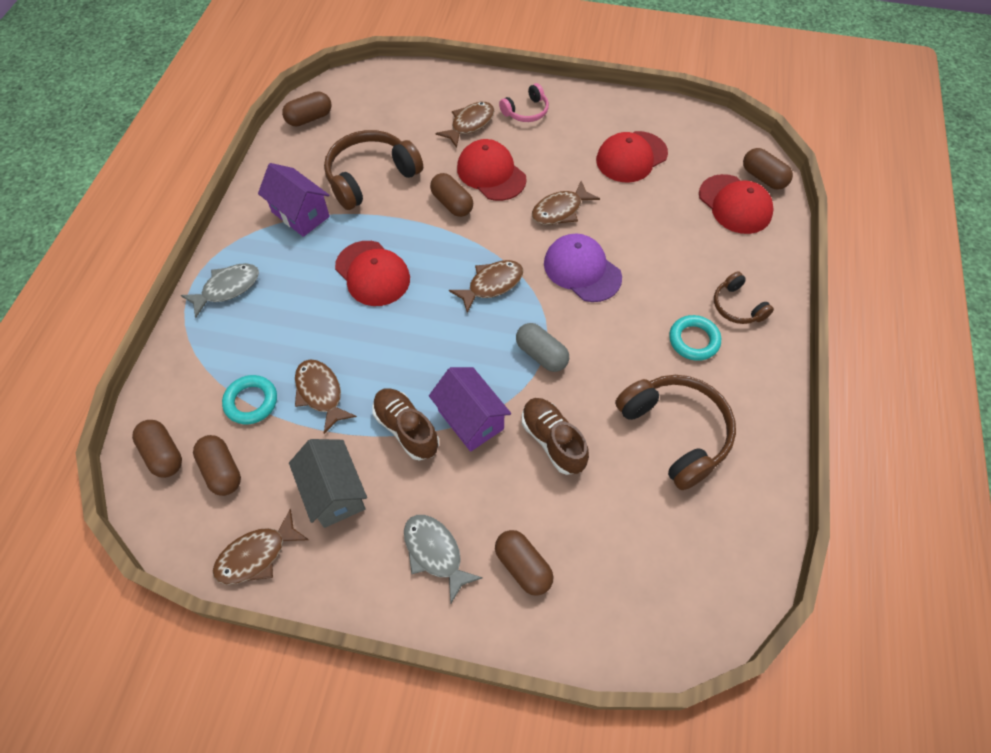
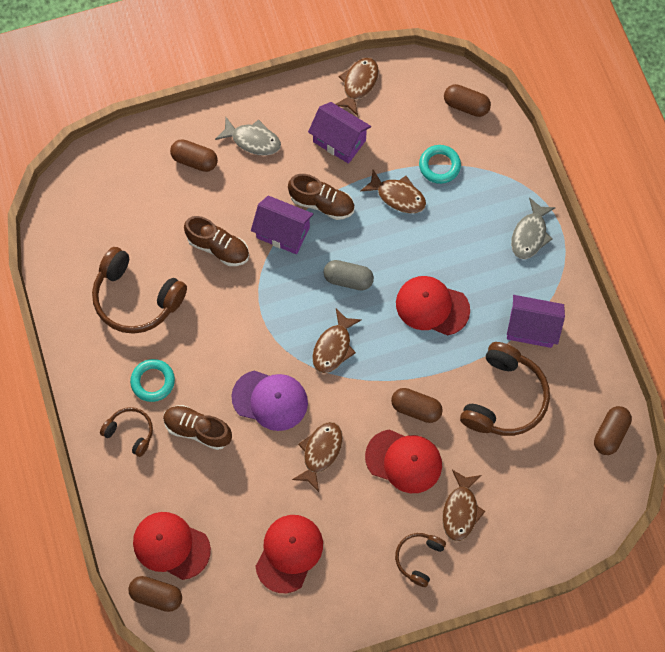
camera: 150 degrees right, 10 degrees up
brown capsule [193,435,241,496] -> none
grey house [289,439,367,528] -> purple house [308,102,371,164]
pink headphones [499,83,549,122] -> brown headphones [395,533,446,587]
grey capsule [516,323,569,372] -> grey capsule moved to [323,260,374,291]
none -> brown shoe [163,405,232,450]

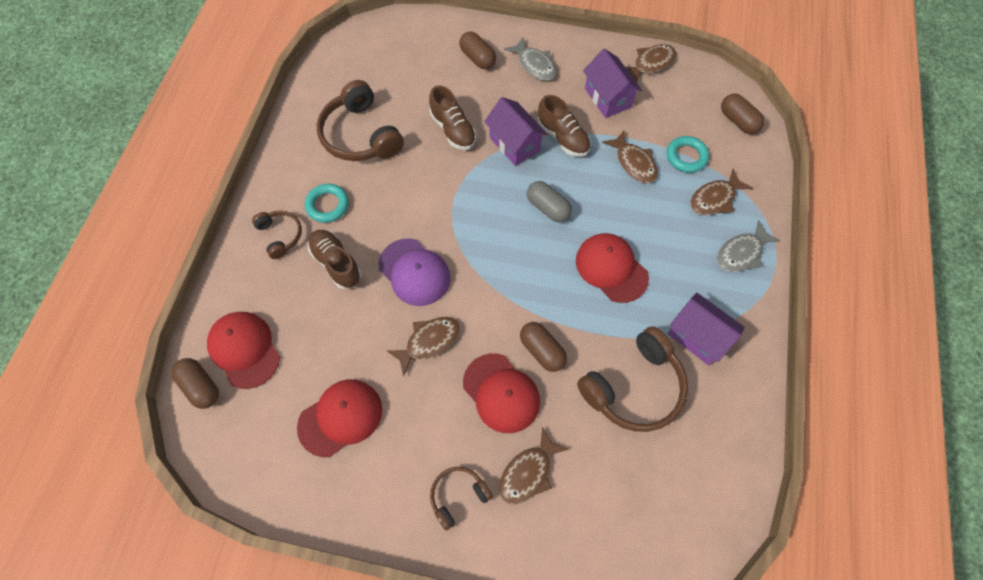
camera: 30 degrees right, 5 degrees down
brown fish [312,309,362,373] -> brown fish moved to [690,169,753,215]
brown capsule [594,406,632,455] -> none

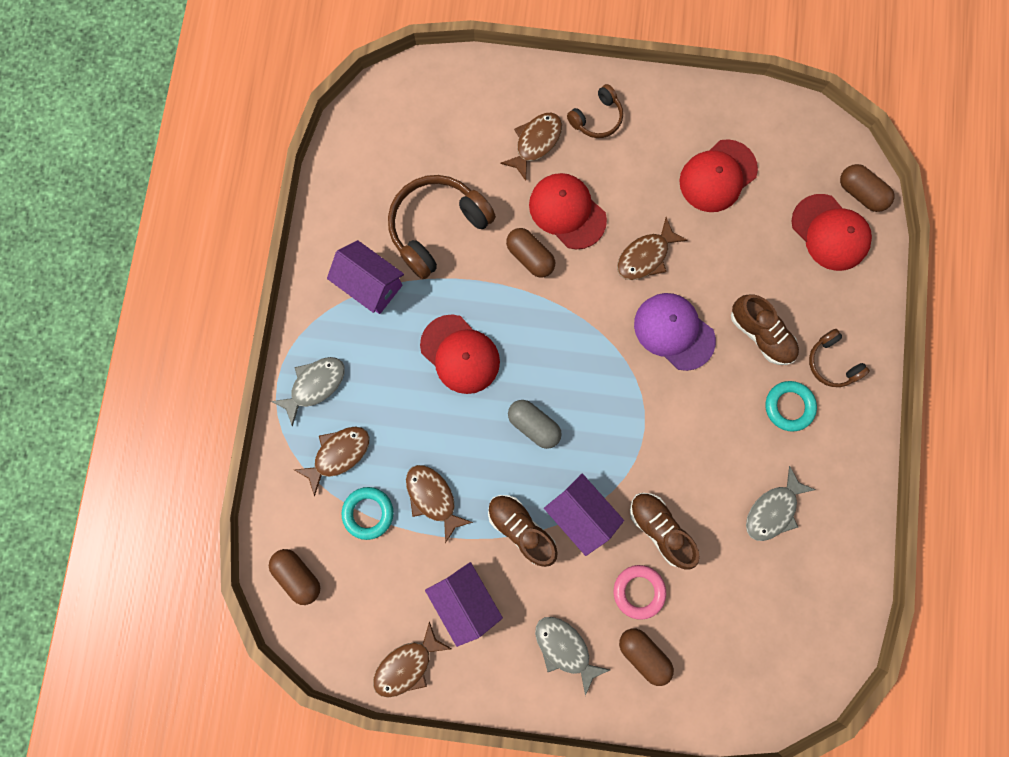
camera: 175 degrees right, 15 degrees up
brown headphones [317,80,404,161] -> grey fish [746,466,815,541]
none -> pink ring [614,565,666,620]

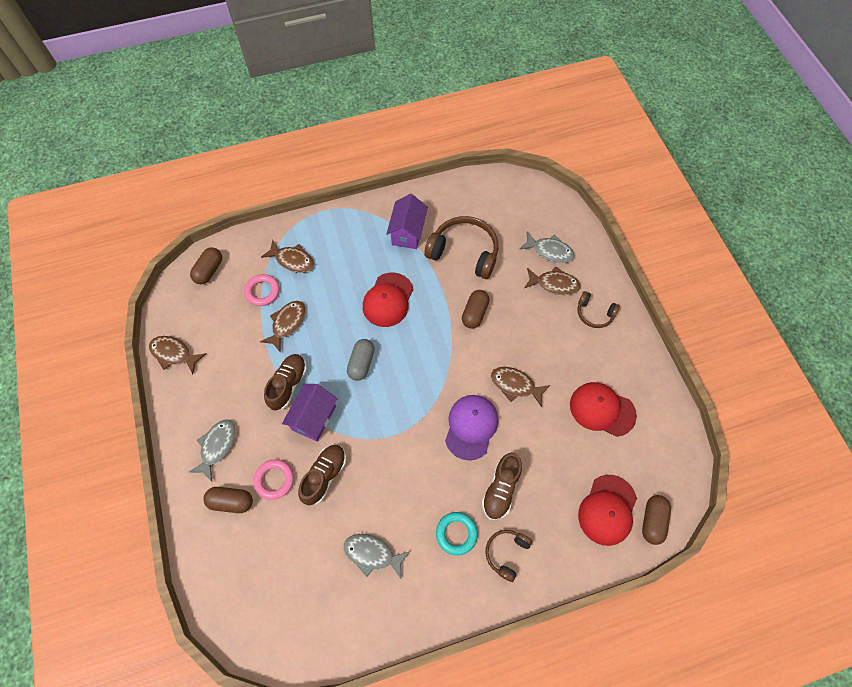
camera: 65 degrees right, 15 degrees down
grey fish [271,357,345,426] -> grey fish moved to [519,232,575,263]
turquoise ring [342,487,394,540] -> pink ring [244,274,280,306]
purple house [425,562,503,647] -> none
red cap [529,173,607,249] -> none
brown capsule [619,628,674,686] -> brown capsule turned 75 degrees clockwise [204,487,253,513]

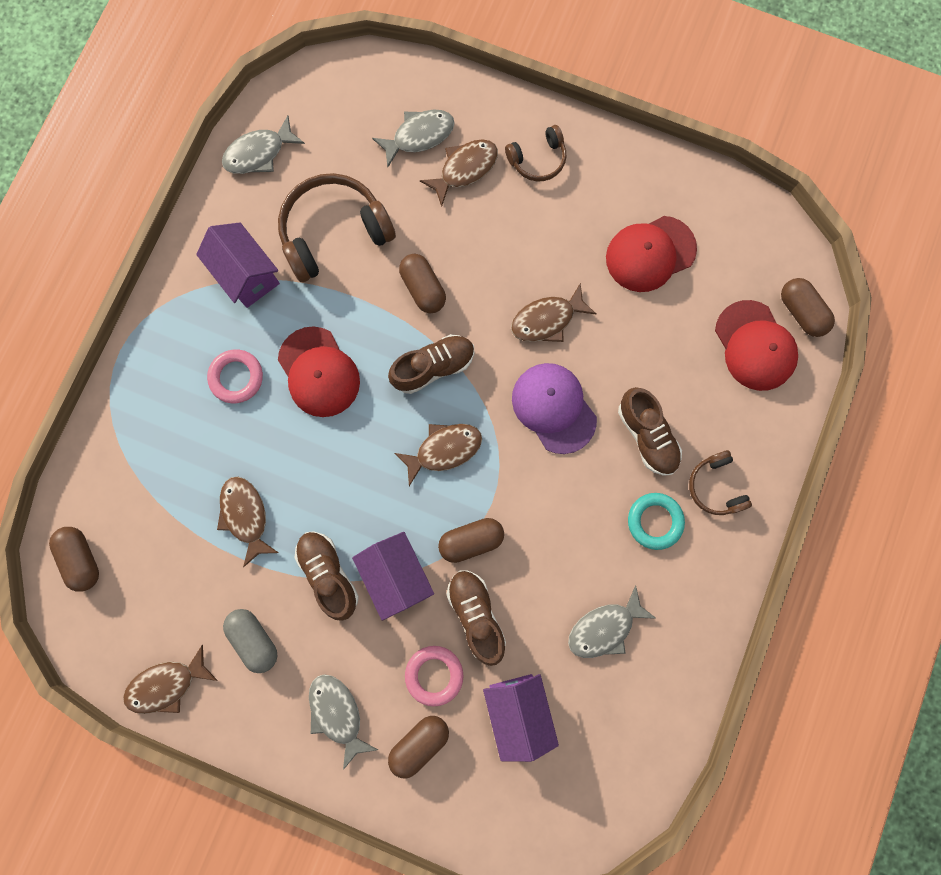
camera: 50 degrees left, 15 degrees up
pink ring [244,274,280,306] -> pink ring moved to [207,350,263,403]
brown fish [261,240,314,273] -> brown fish moved to [394,424,482,486]
grey capsule [347,339,375,381] -> grey capsule moved to [223,609,277,673]
none -> grey fish [222,115,305,174]
none -> brown shoe [388,334,474,394]
none -> brown capsule [438,518,504,563]
none -> purple house [483,674,559,762]

